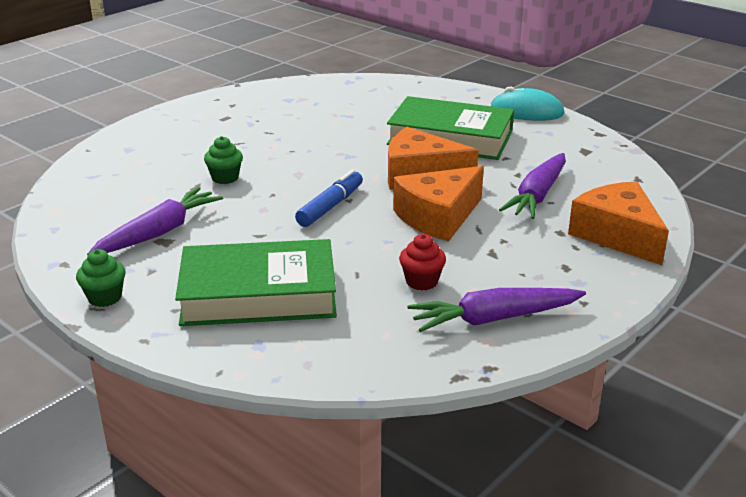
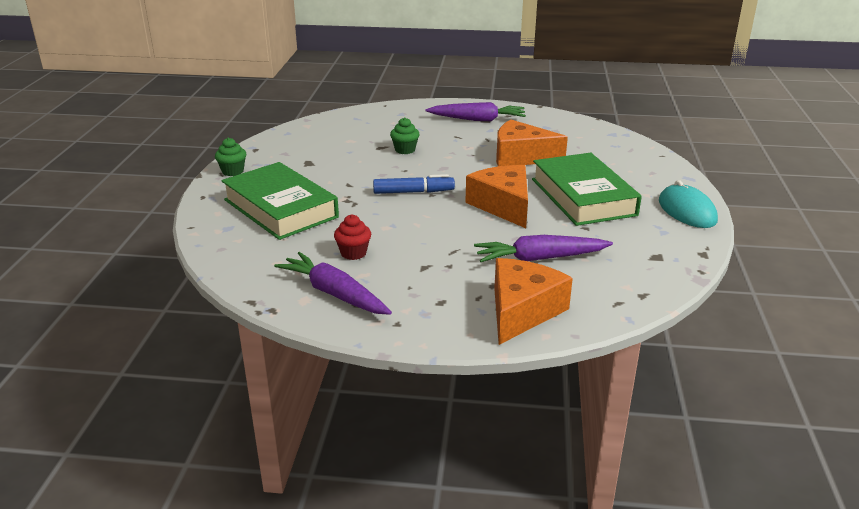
camera: 55 degrees right, 0 degrees up
purple carrot [87,187,223,255] -> purple carrot moved to [426,102,526,121]
orange cheese [393,166,484,241] -> orange cheese moved to [496,119,568,166]

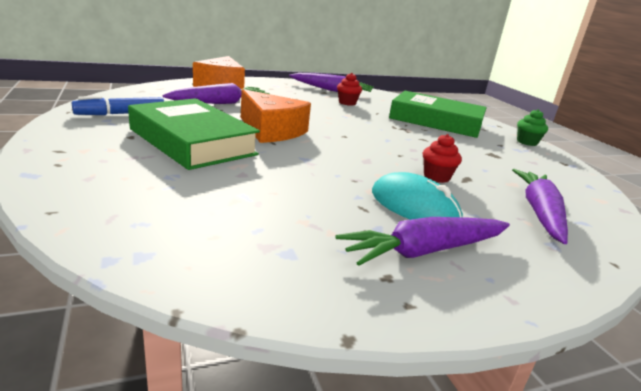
camera: 150 degrees right, 5 degrees down
blue marker [373,174,455,194] -> blue marker moved to [72,96,164,115]
green cupcake [390,117,420,154] -> red cupcake [423,134,462,183]
orange cheese [496,119,568,166] -> none
turquoise mouse [659,180,718,228] -> turquoise mouse moved to [372,172,463,220]
none -> purple carrot [512,169,568,244]

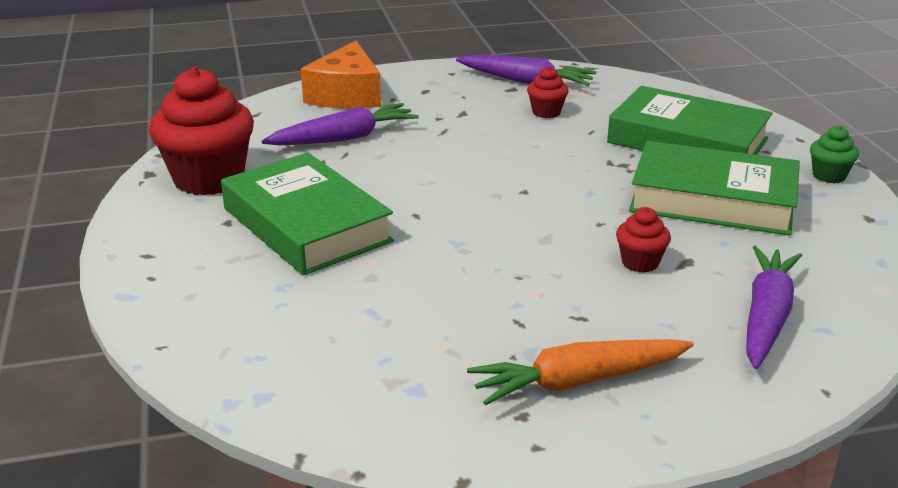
camera: 10 degrees right, 5 degrees up
blue marker [72,96,164,115] -> red cupcake [149,67,254,196]
orange cheese [241,89,311,143] -> none
purple carrot [335,217,510,266] -> orange carrot [467,339,694,405]
turquoise mouse [372,172,463,220] -> none
none -> green book [629,141,800,236]

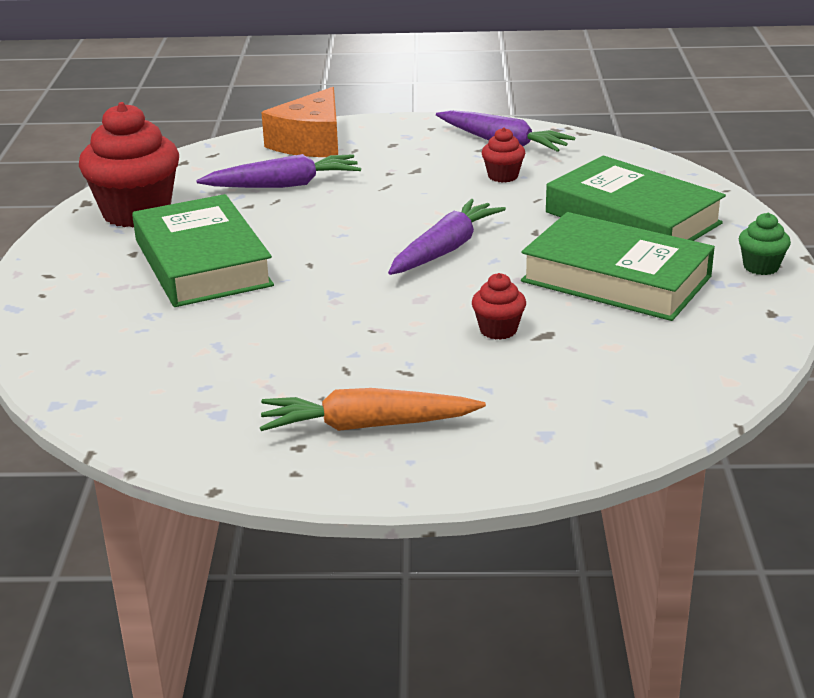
camera: 15 degrees right, 0 degrees up
purple carrot [746,246,802,369] -> purple carrot moved to [388,199,506,275]

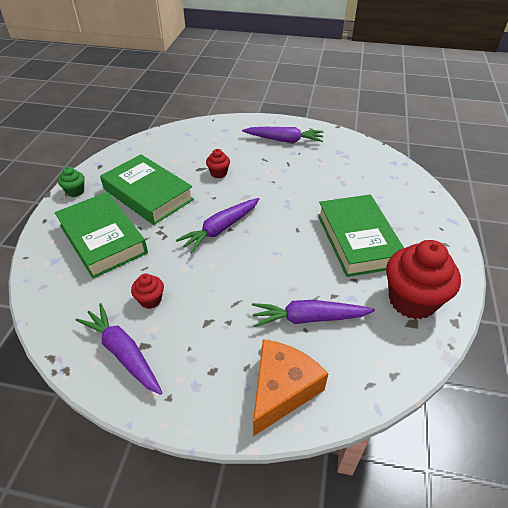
camera: 170 degrees left, 15 degrees up
orange carrot [260,388,486,431] -> purple carrot [242,127,324,143]

